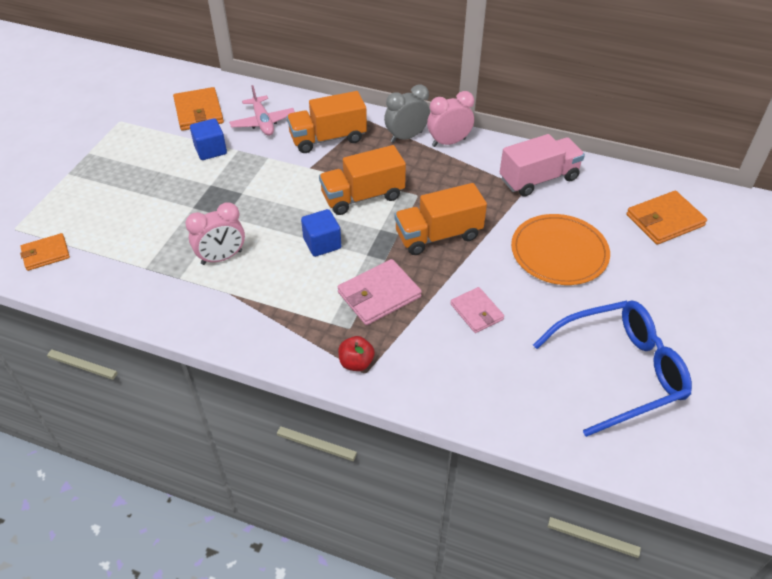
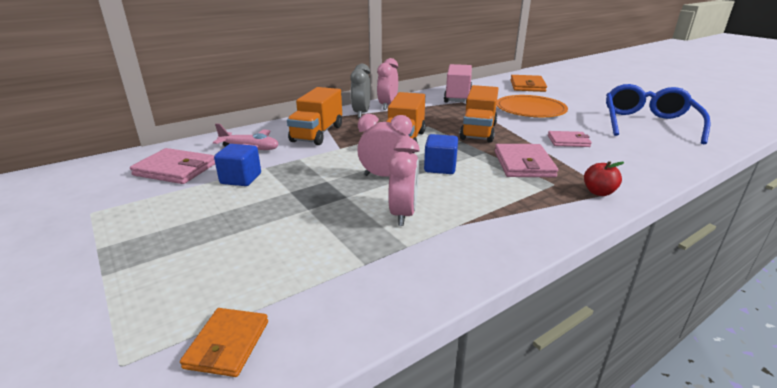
camera: 55 degrees left, 20 degrees down
orange wallet [173,87,224,131] -> pink wallet [130,148,215,184]
none -> pink clock [357,114,412,177]

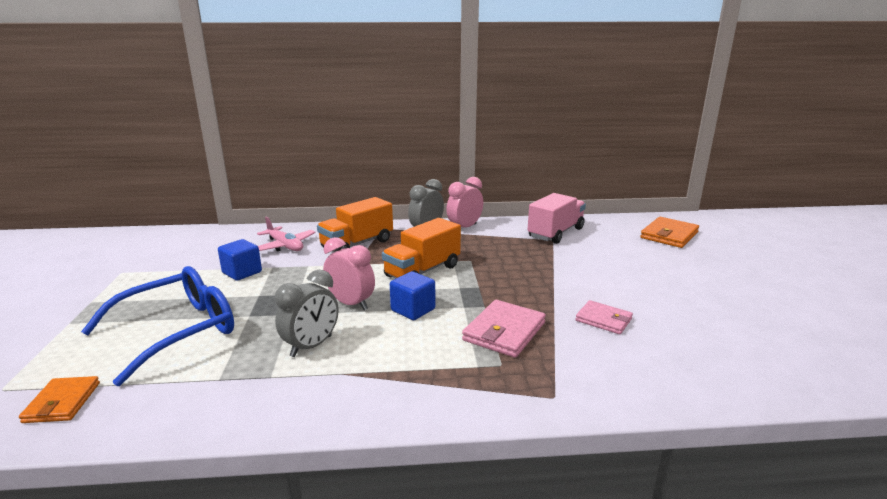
camera: 30 degrees right, 5 degrees down
pink wallet [130,148,215,184] -> none
orange wallet [180,308,268,377] -> orange wallet turned 45 degrees counterclockwise [19,376,100,423]
pink clock [388,137,420,226] -> grey clock [275,270,338,357]
orange truck [459,85,498,143] -> none
orange plate [496,95,568,117] -> none
red apple [584,161,624,196] -> none
blue glasses [606,84,711,144] -> blue glasses moved to [81,266,234,386]

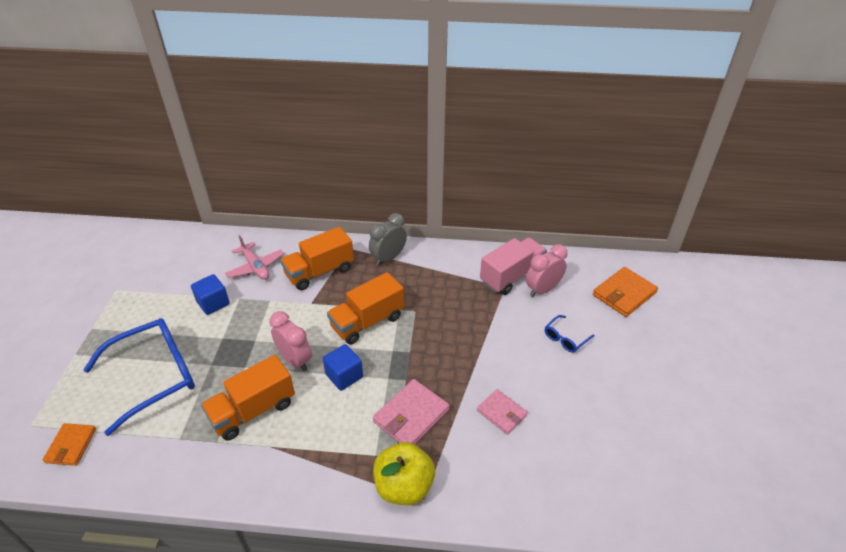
camera: 10 degrees right, 20 degrees up
grey clock [275,270,338,357] -> orange truck [201,355,295,441]
pink clock [446,177,483,228] -> pink clock moved to [526,244,567,297]
none -> yellow apple [373,442,435,505]
none -> blue glasses [544,315,595,353]

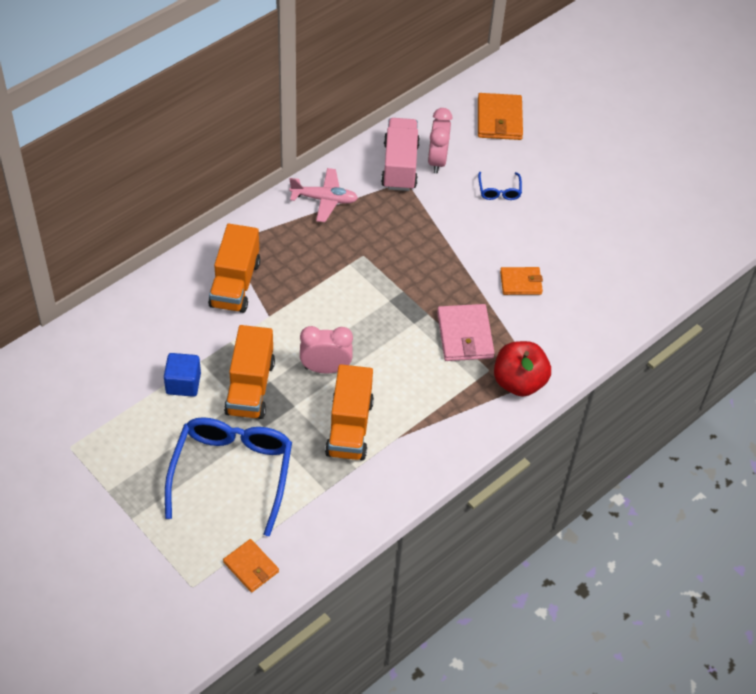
camera: 50 degrees left, 10 degrees up
pink plane [225,235,284,280] -> pink plane moved to [289,168,358,222]
blue cube [323,344,363,391] -> none
orange truck [327,272,404,345] -> orange truck moved to [224,325,275,419]
grey clock [369,213,407,266] -> none
yellow apple [373,442,435,505] -> red apple [494,341,551,397]
pink wallet [477,389,528,435] -> orange wallet [500,267,543,295]

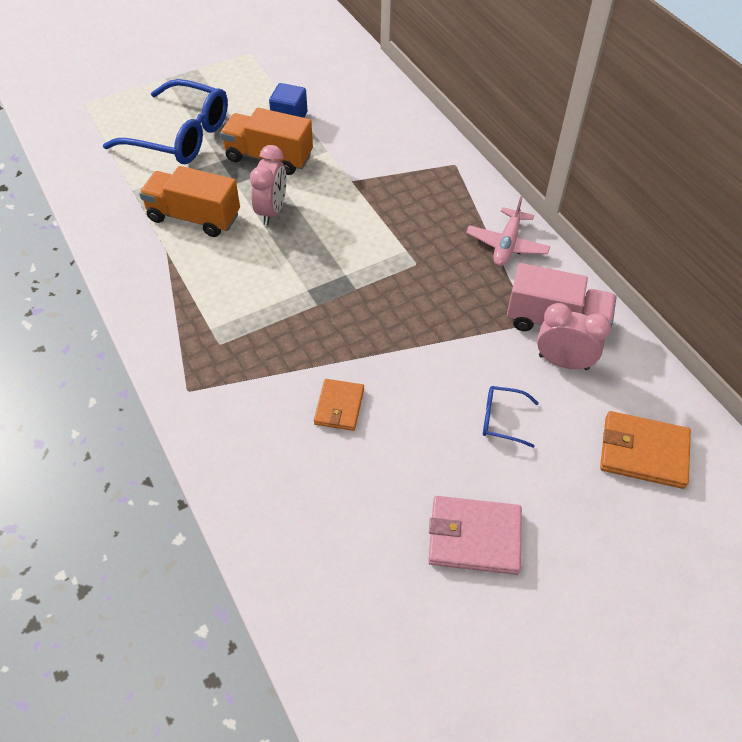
camera: 105 degrees right, 0 degrees up
orange truck [208,224,260,313] -> none
orange wallet [223,539,279,593] -> none
pink wallet [437,304,495,361] -> pink wallet moved to [428,496,522,575]
red apple [494,341,551,397] -> none

